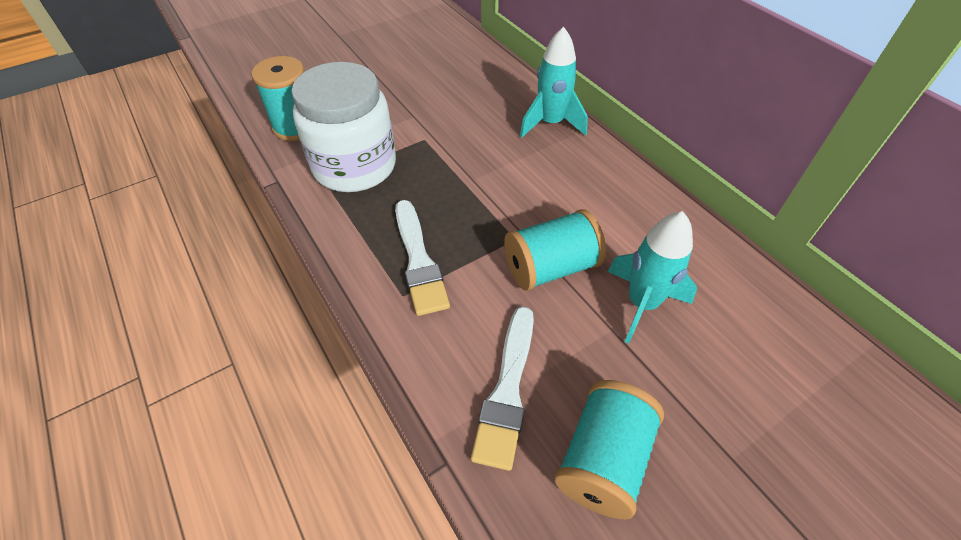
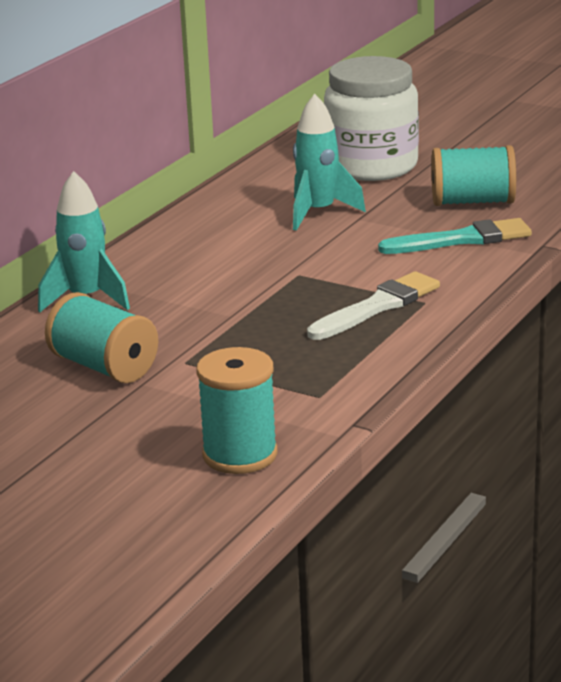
camera: 115 degrees left, 25 degrees down
white jar [291,62,396,192] -> white jar moved to [324,56,419,181]
white brush [471,306,534,471] -> turquoise brush [378,218,532,254]
turquoise spool [504,209,606,291] -> turquoise spool moved to [45,292,158,383]

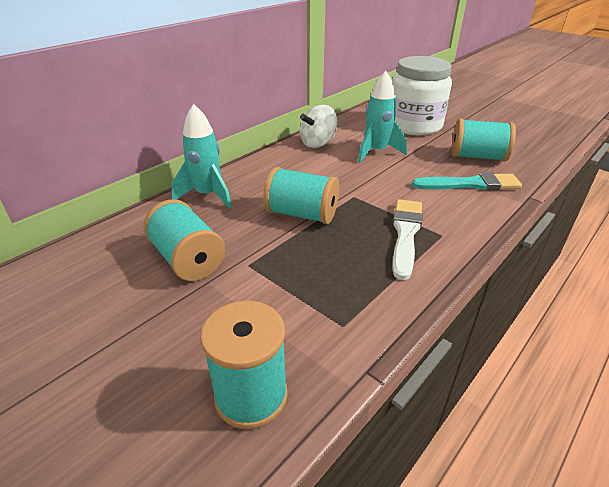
camera: 10 degrees right, 10 degrees up
white brush [307,271,440,340] -> white brush turned 45 degrees counterclockwise [393,199,423,280]
none -> turquoise spool [263,167,339,224]
none -> white spinning top [300,105,337,148]

